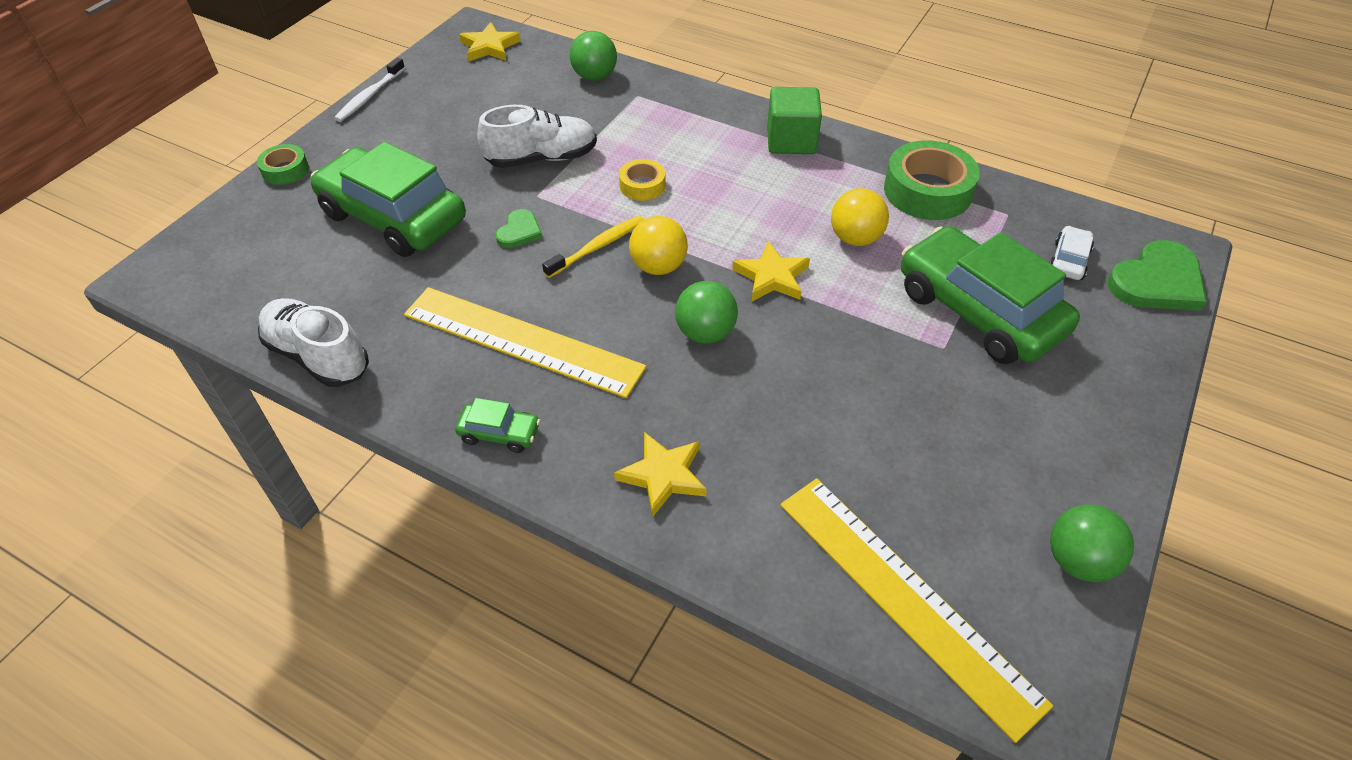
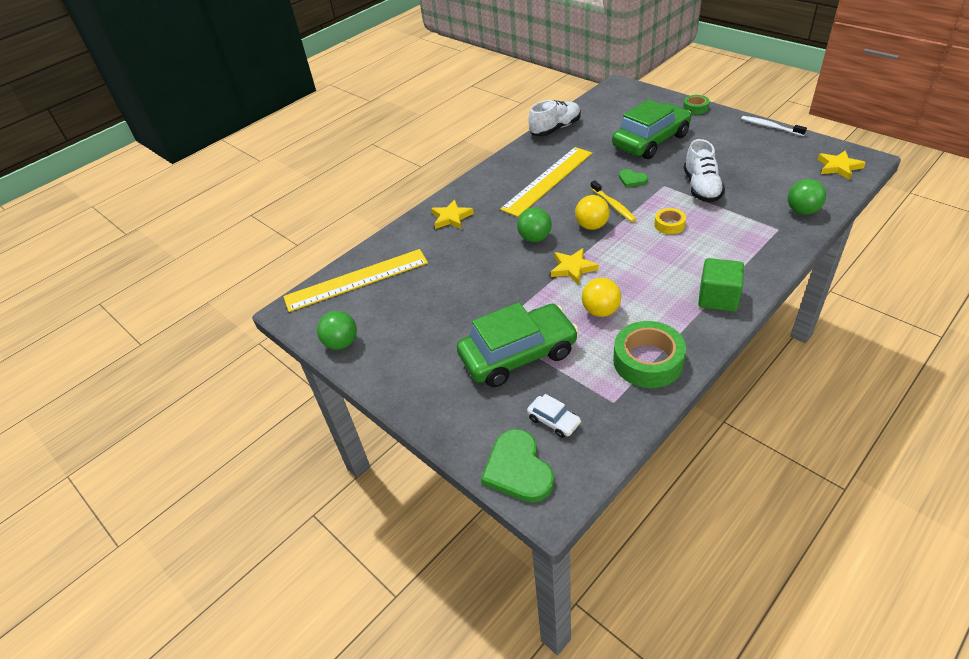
camera: 110 degrees right, 5 degrees down
green car [455,398,540,453] -> none

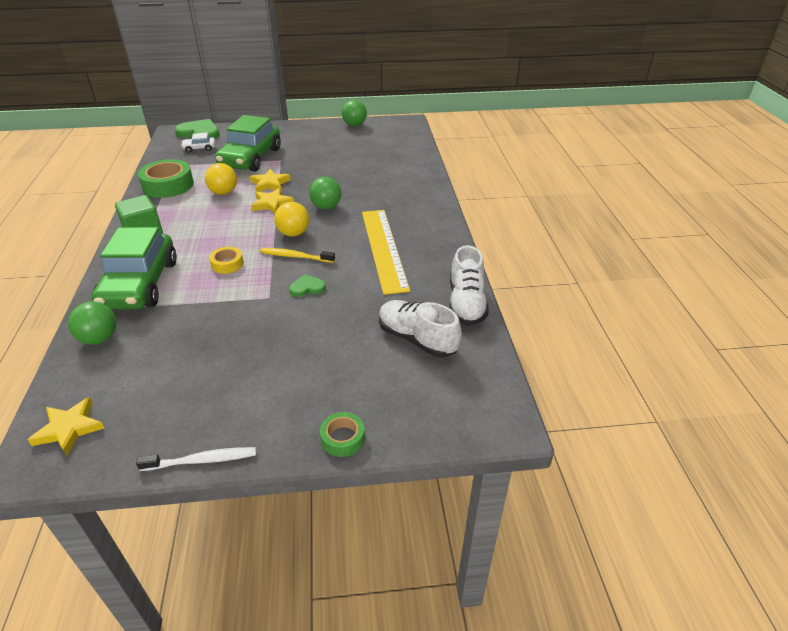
camera: 125 degrees right, 5 degrees down
yellow ruler [283,249,428,312] -> none
yellow star [431,199,474,229] -> yellow star moved to [250,169,291,192]
green car [612,99,691,159] -> green car moved to [92,227,177,309]
white shoe [684,139,725,202] -> white shoe moved to [379,300,462,358]

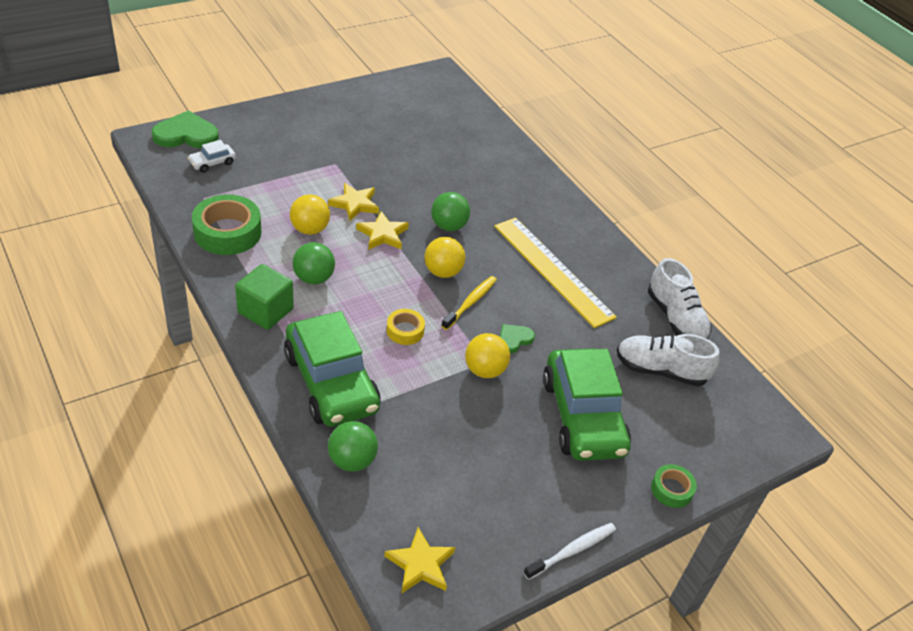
camera: 30 degrees left, 5 degrees up
green car [215,115,281,172] -> green car moved to [543,348,631,461]
yellow toothbrush [260,248,335,263] -> yellow toothbrush turned 135 degrees clockwise [441,276,497,330]
green ball [342,100,367,126] -> green ball moved to [293,242,335,285]
none -> yellow ball [465,333,510,378]

